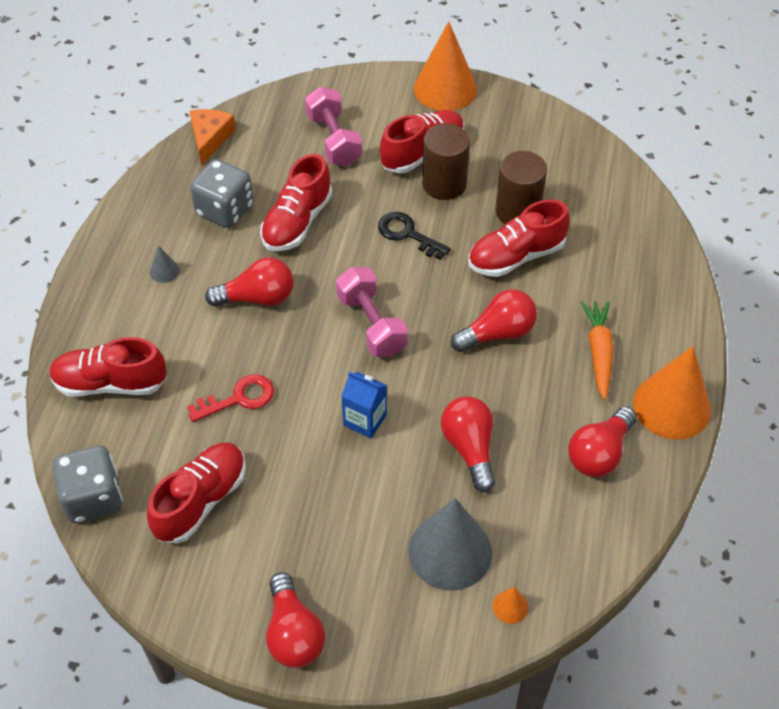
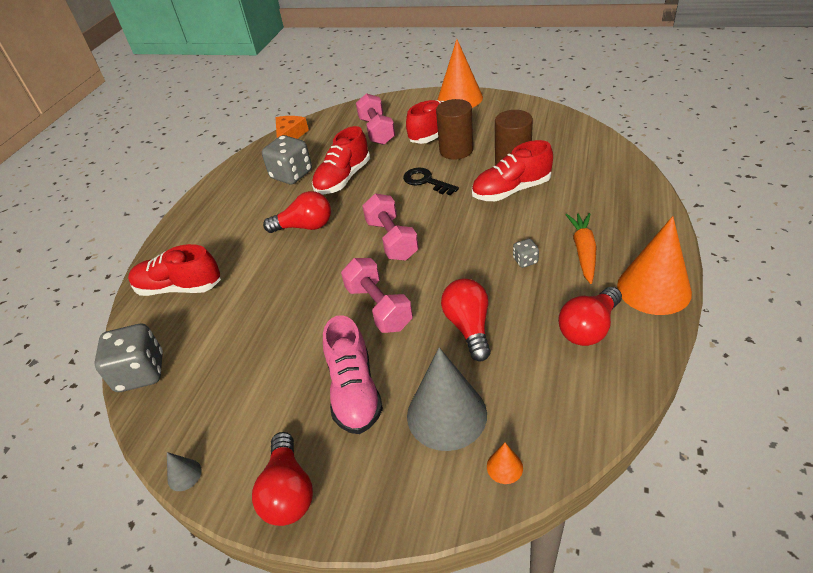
camera: 10 degrees right, 10 degrees down
red shoe [147,442,246,544] -> none
grey cone [150,246,180,283] -> grey cone moved to [167,452,202,491]
red key [187,374,274,422] -> none
blue carton [341,372,387,439] -> pink dumbbell [341,258,413,333]
red light bulb [451,289,537,352] -> none
none -> pink shoe [323,315,383,434]
none -> grey dice [513,239,539,268]

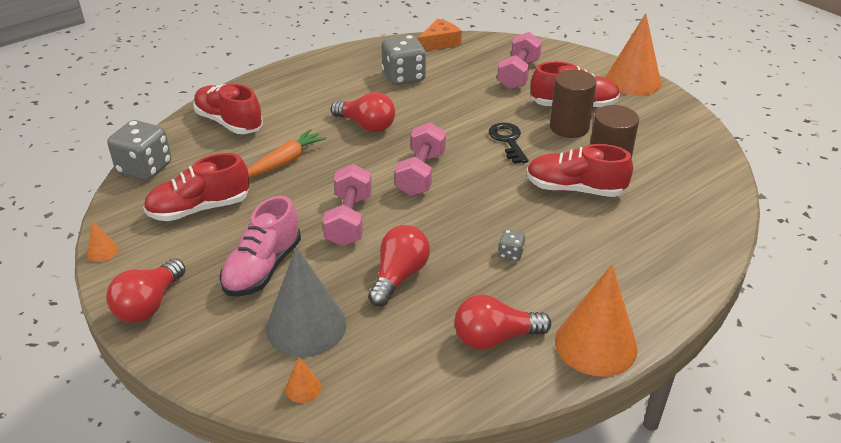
camera: 30 degrees right, 5 degrees down
grey cone [167,452,202,491] -> orange cone [87,221,118,262]
red shoe [312,126,370,195] -> red shoe moved to [143,153,249,221]
orange carrot [566,213,597,284] -> orange carrot moved to [248,129,327,177]

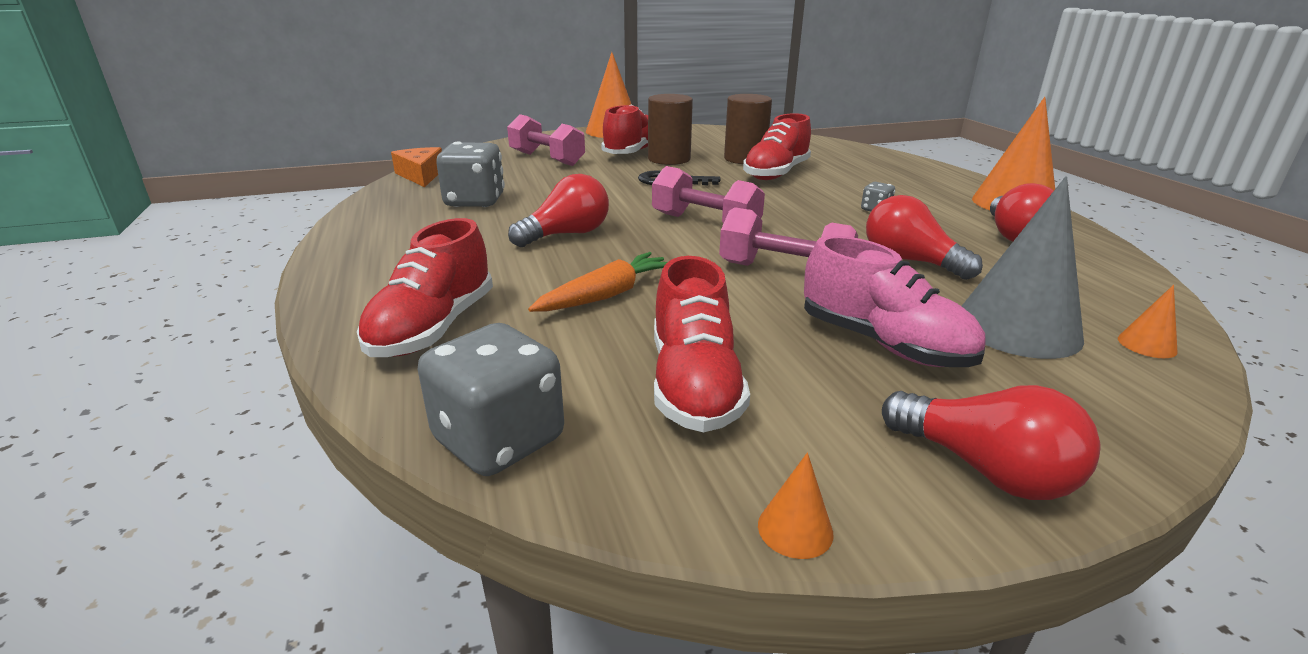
camera: 70 degrees left, 10 degrees down
red shoe [193,84,263,134] -> red shoe turned 45 degrees counterclockwise [357,218,493,357]
orange carrot [248,129,327,177] -> orange carrot turned 75 degrees clockwise [528,252,667,312]

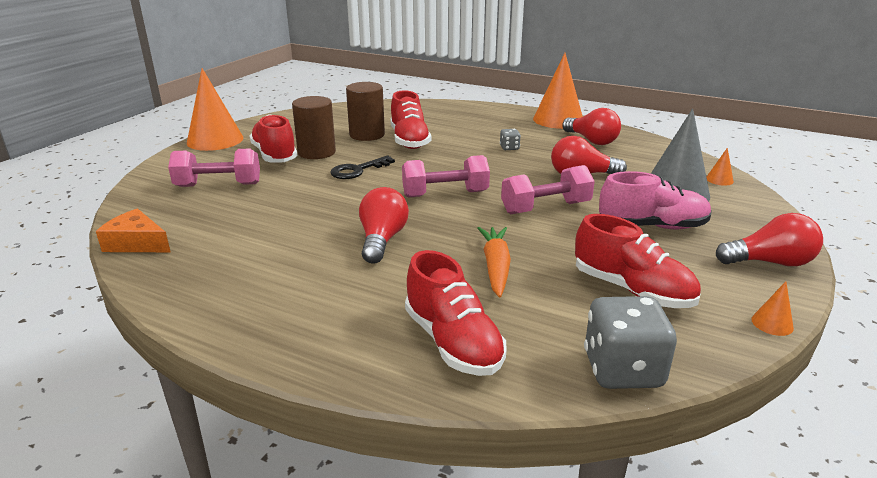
camera: 45 degrees left, 0 degrees up
grey dice [436,142,505,207] -> none

